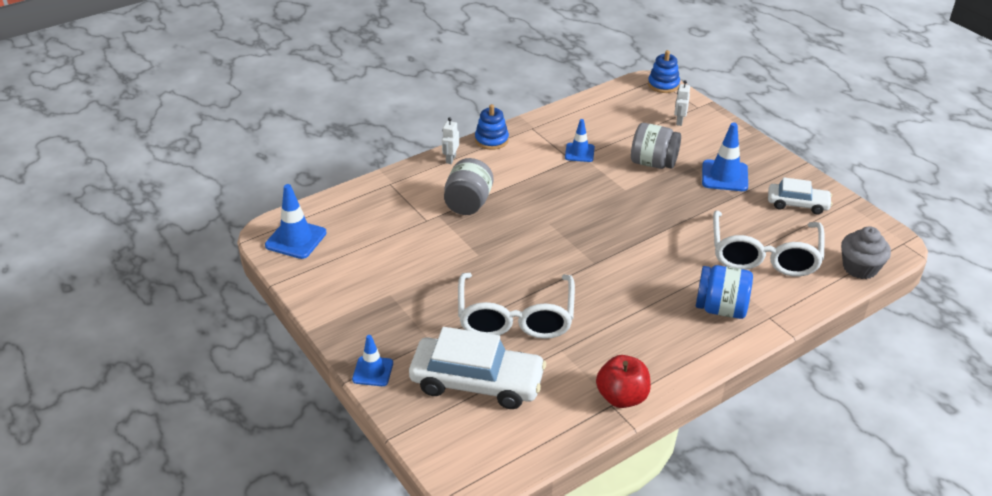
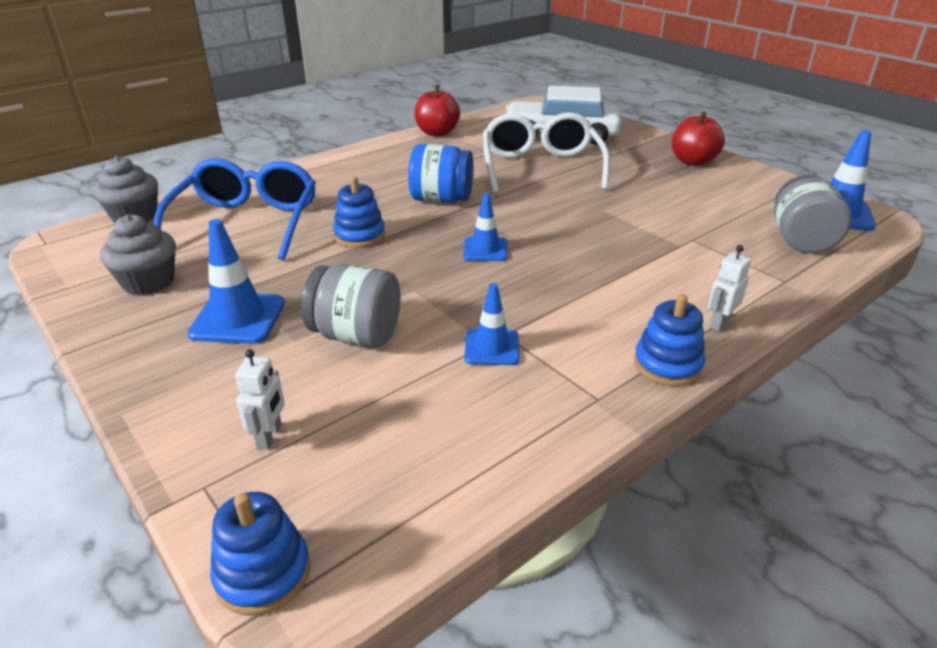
camera: 175 degrees right, 5 degrees down
blue traffic cone [352,335,393,386] -> blue traffic cone moved to [463,193,507,261]
white robot [442,117,459,164] -> white robot turned 150 degrees counterclockwise [708,245,751,332]
grey jar [444,158,493,215] -> grey jar moved to [774,175,852,253]
blue jar [696,265,753,319] -> blue jar moved to [408,144,473,203]
white glasses [713,211,825,277] -> blue glasses [154,158,316,260]
white car [768,177,832,215] -> grey cupcake [100,214,176,295]
none -> blue stacking toy [333,176,385,248]
none -> red apple [672,111,725,166]

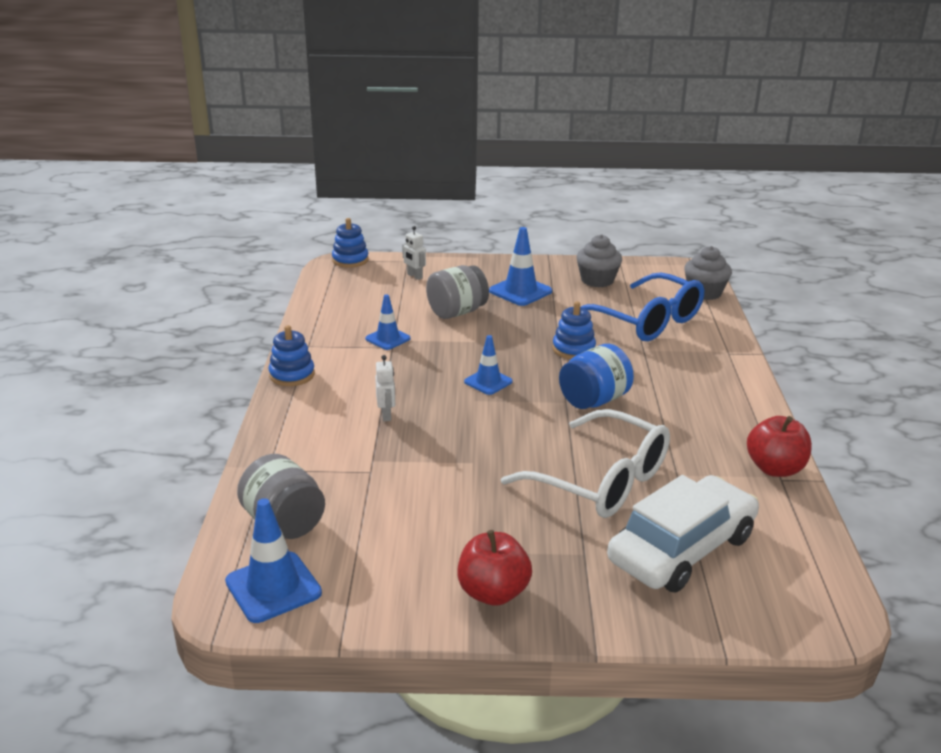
camera: 130 degrees right, 5 degrees down
white robot [708,245,751,332] -> white robot moved to [375,355,395,421]

